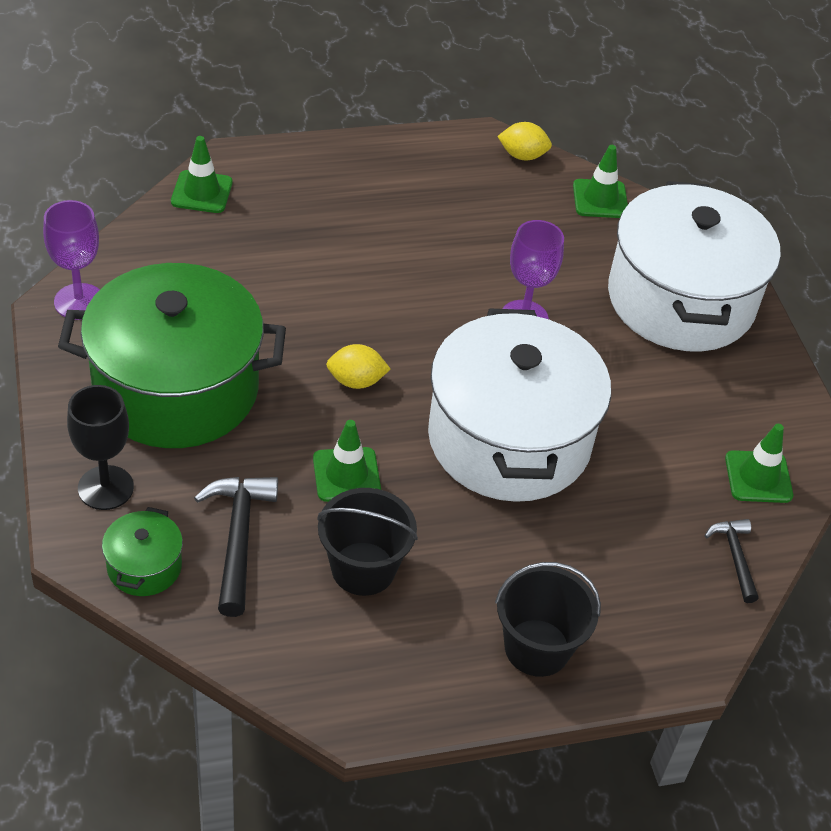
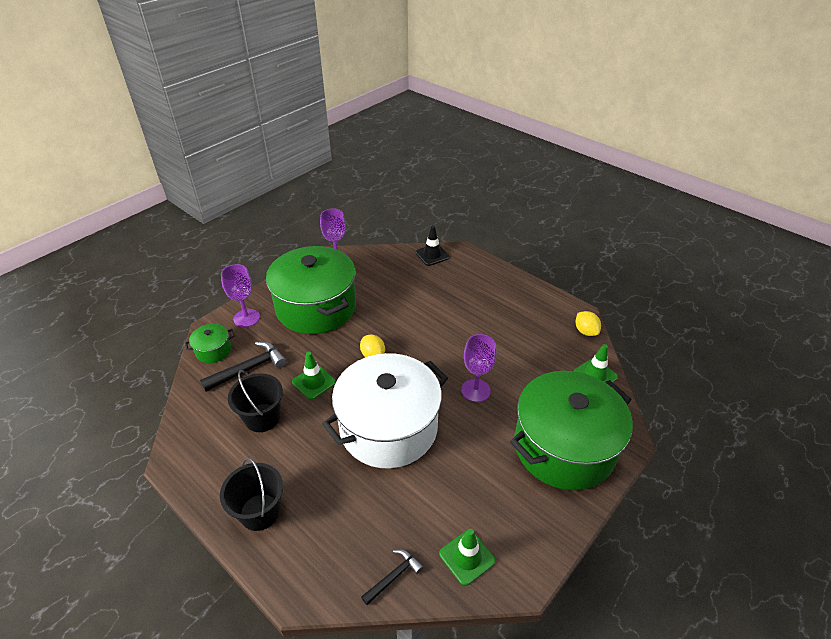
camera: 60 degrees right, 5 degrees down
black goblet [67,385,134,510] -> purple goblet [221,264,260,327]
green traffic cone [171,136,233,213] -> black traffic cone [415,226,449,266]
white pot [608,181,781,351] -> green pot [510,371,633,490]

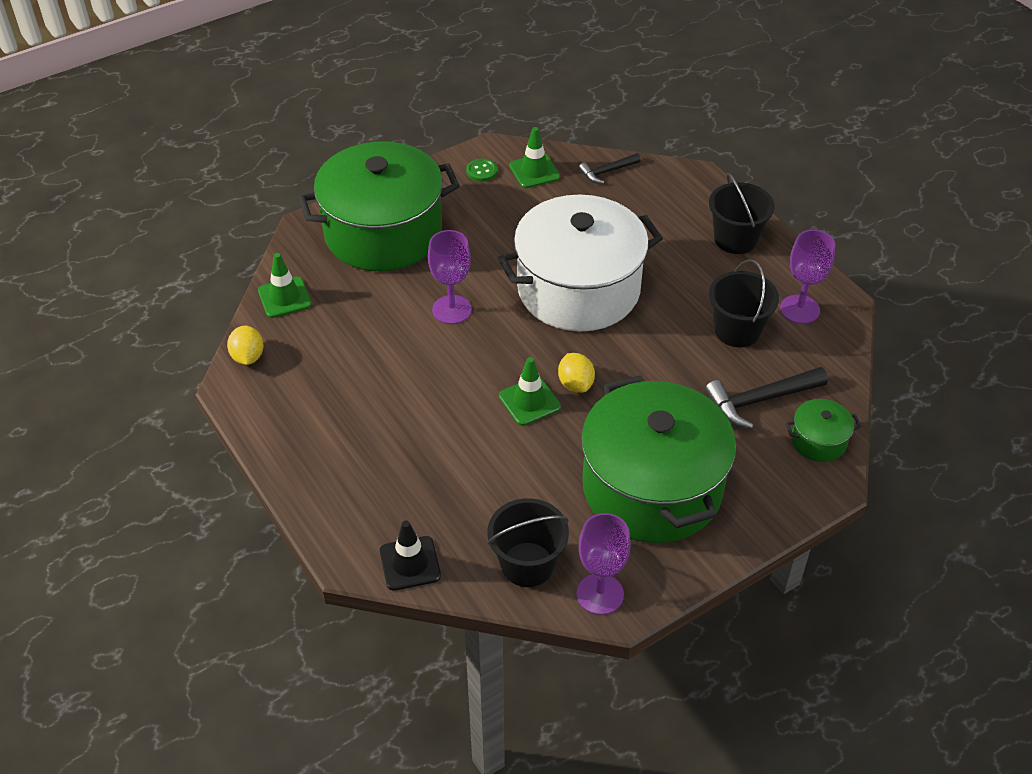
camera: 165 degrees left, 5 degrees up
purple goblet [221,264,260,327] -> purple goblet moved to [780,230,835,324]
green traffic cone [292,352,336,400] -> green traffic cone moved to [499,357,561,426]
none -> green button [466,158,497,182]
none -> black bucket [488,498,569,587]

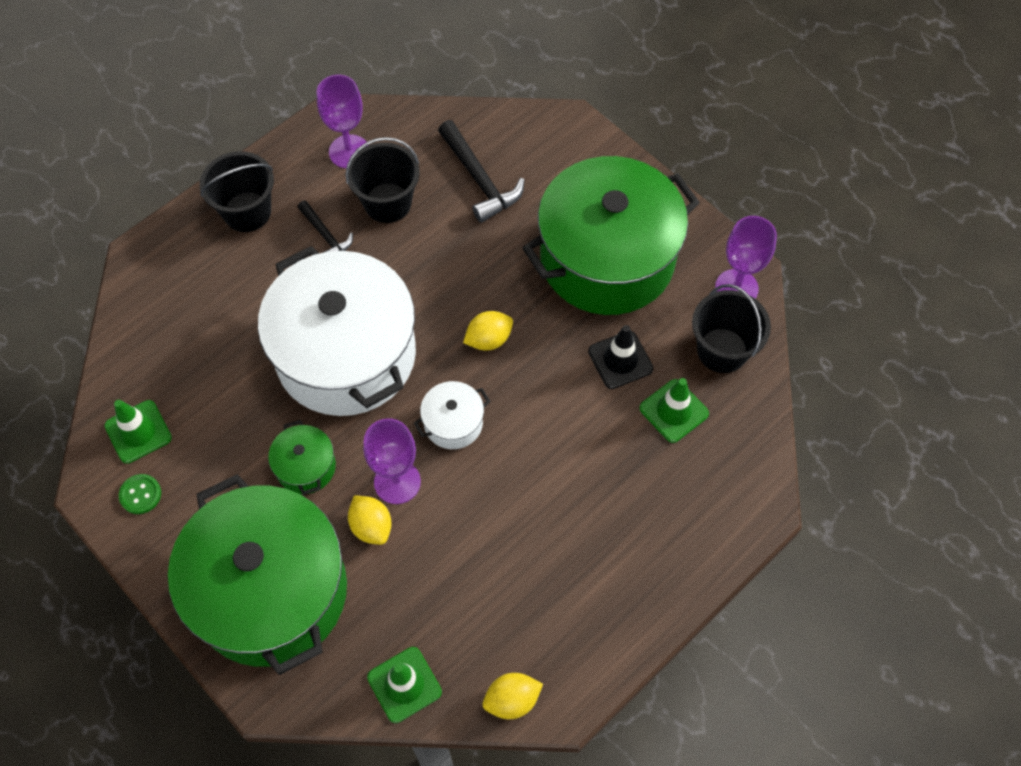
camera: 100 degrees left, 15 degrees up
black traffic cone [380,521,441,591] -> black traffic cone moved to [588,325,653,389]
green traffic cone [499,357,561,426] -> green traffic cone moved to [640,378,709,443]
black hammer [579,153,641,184] -> black hammer moved to [297,200,353,253]
green pot [785,399,861,462] -> green pot moved to [268,420,336,495]
none -> yellow lemon [348,495,392,545]
none -> white pot [414,381,491,449]

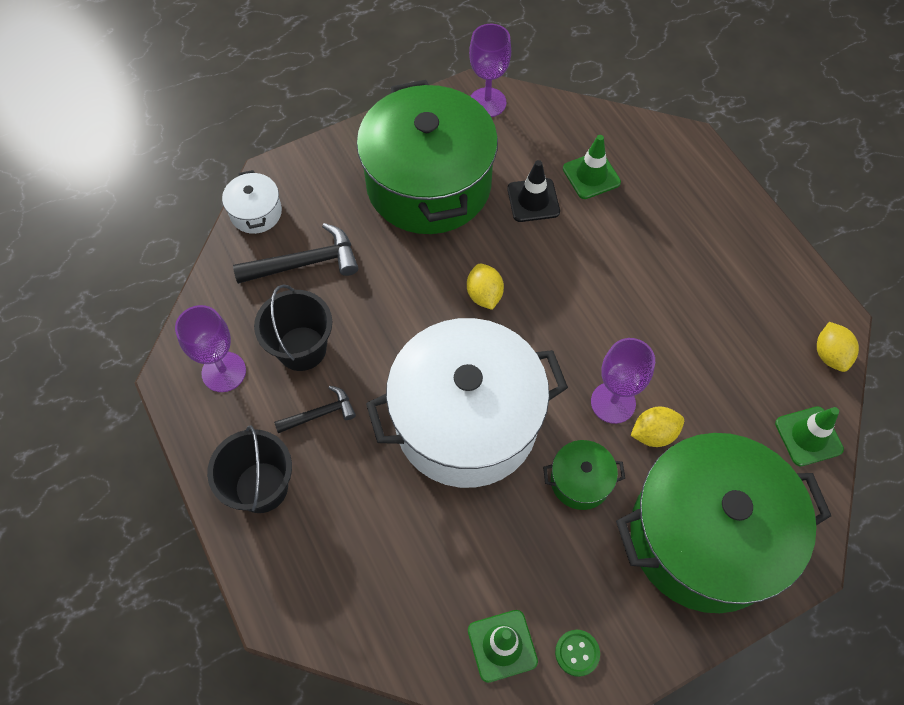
camera: 75 degrees left, 0 degrees up
white pot [414,381,491,449] -> white pot moved to [222,170,282,234]
black bucket [692,284,771,373] -> none

